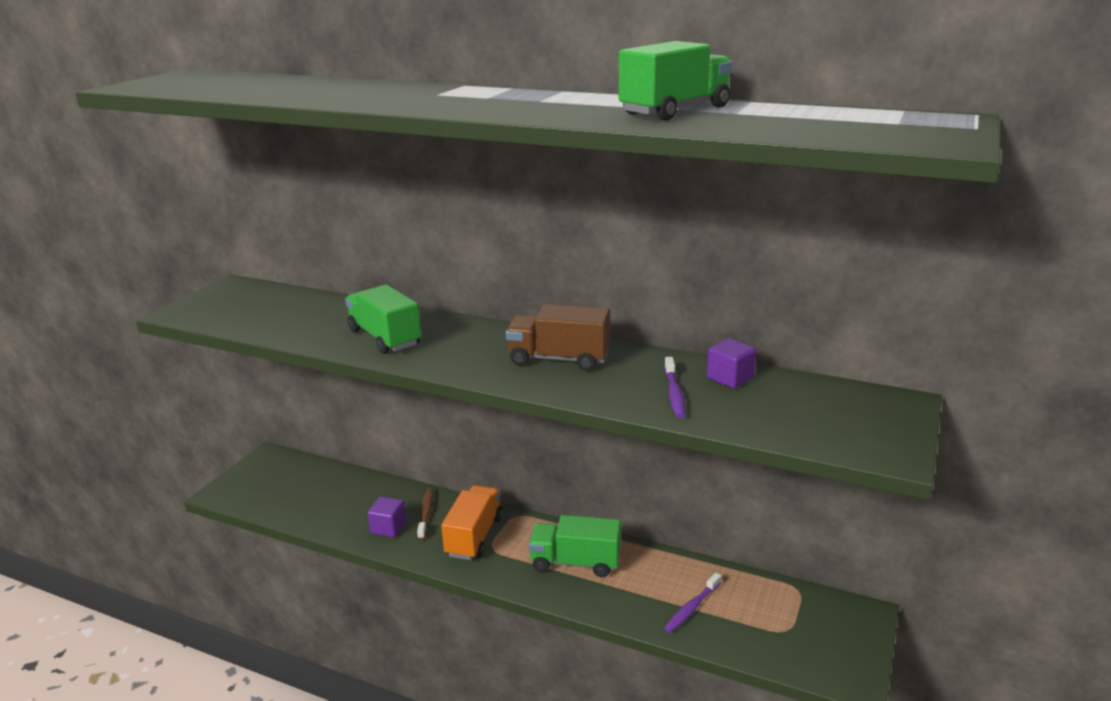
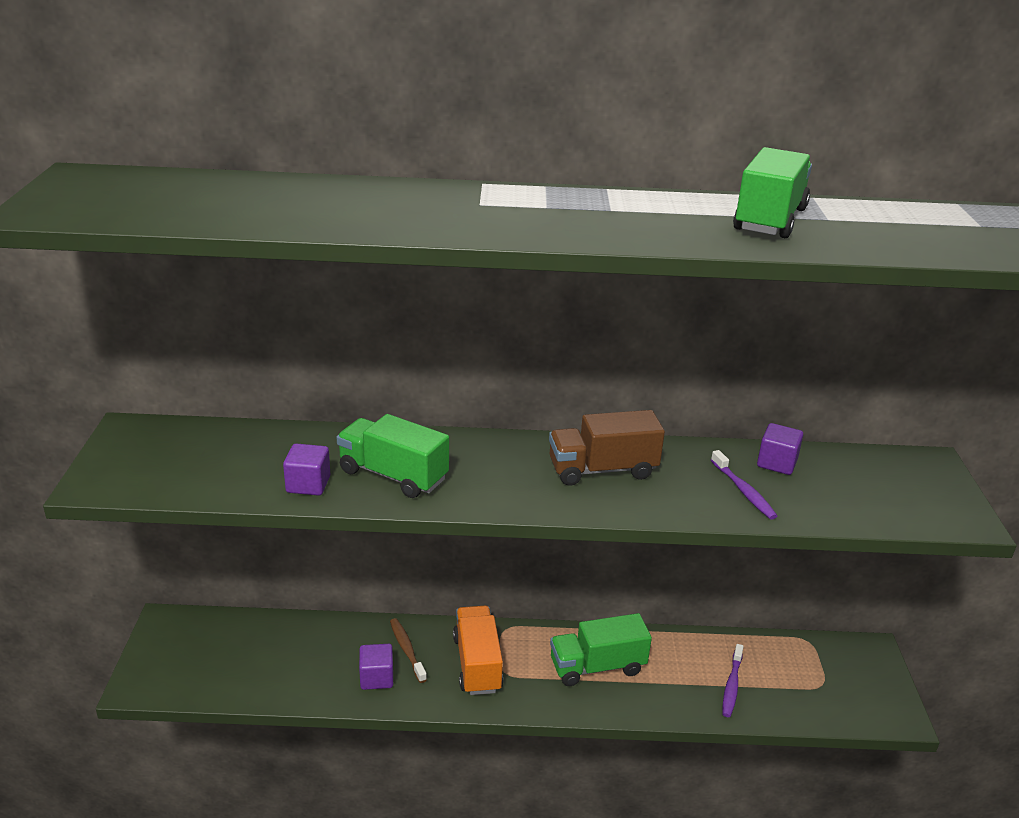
camera: 25 degrees left, 5 degrees up
none -> purple cube [283,444,330,496]

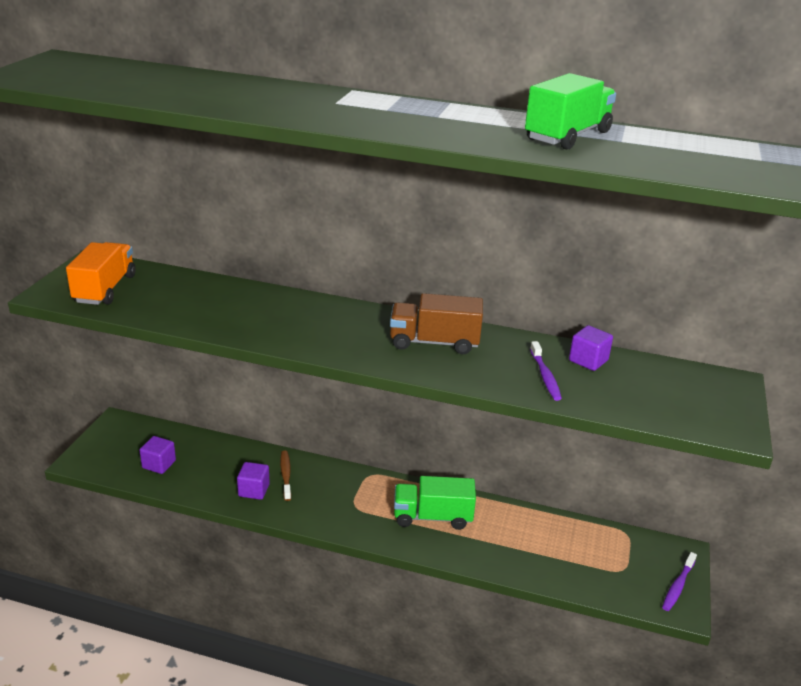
camera: 15 degrees right, 0 degrees up
purple cube [283,444,330,496] -> purple cube moved to [139,436,176,474]
green truck [337,414,449,498] -> none
orange truck [453,606,503,695] -> orange truck moved to [66,242,136,305]
purple toothbrush [722,644,744,717] -> purple toothbrush moved to [662,552,697,611]

